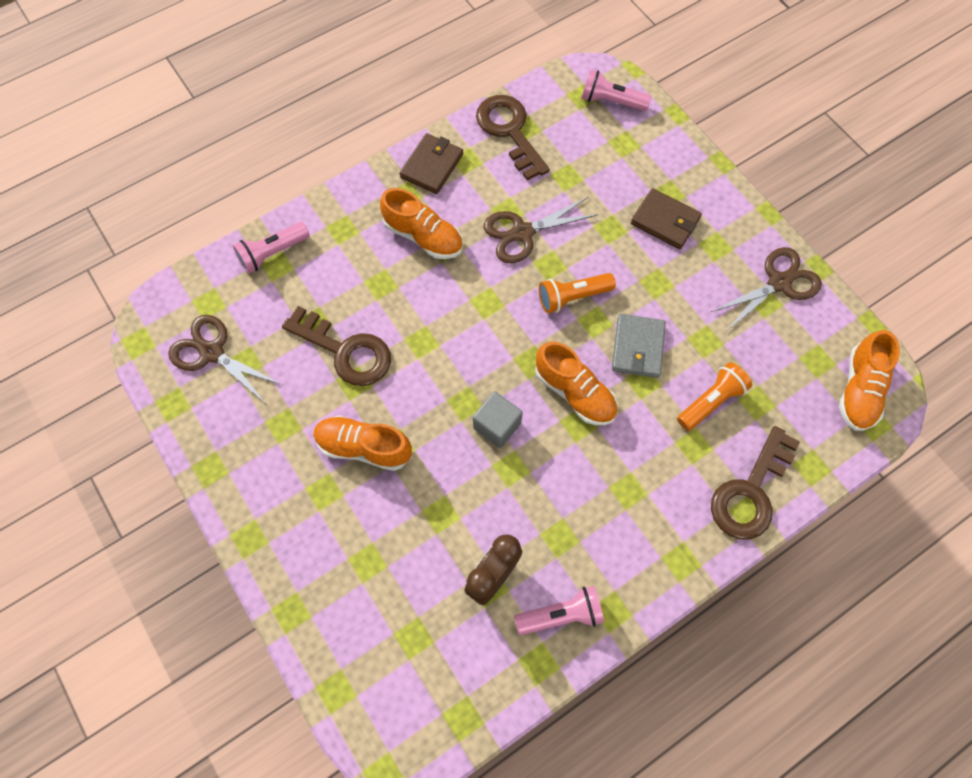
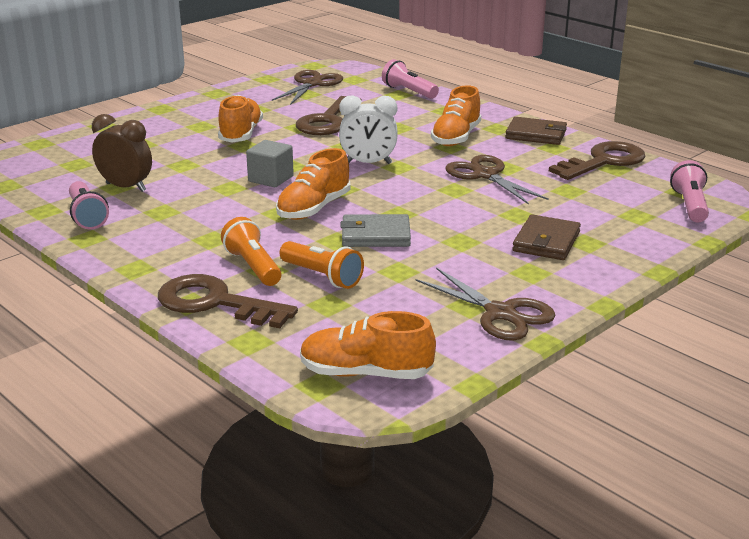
camera: 80 degrees right, 40 degrees down
orange flashlight [539,273,616,313] -> orange flashlight moved to [221,217,281,286]
none -> white clock [339,96,398,164]

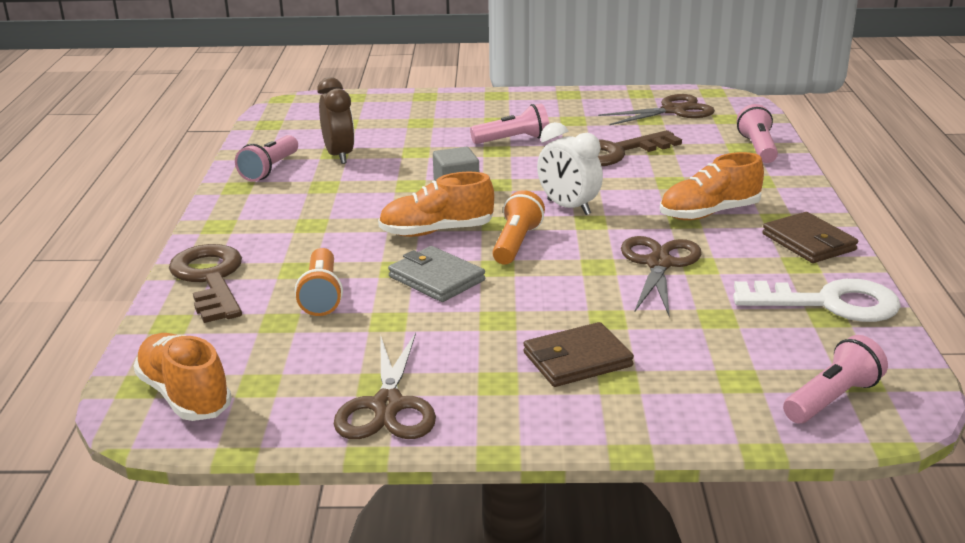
camera: 45 degrees right, 0 degrees up
orange shoe [218,95,263,142] -> pink flashlight [470,103,549,144]
orange flashlight [221,217,281,286] -> orange flashlight moved to [492,190,545,265]
brown key [549,141,646,180] -> white key [733,279,901,322]

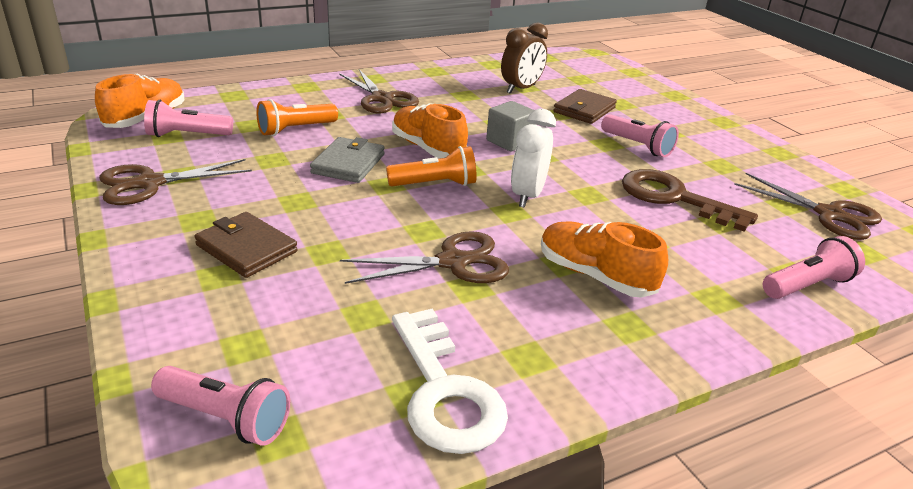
camera: 60 degrees right, 5 degrees up
brown key [169,244,242,323] -> none
pink flashlight [235,135,298,181] -> pink flashlight moved to [144,100,233,137]
brown wallet [762,212,858,263] -> brown wallet moved to [553,89,617,124]
none -> brown scissors [339,69,419,113]

